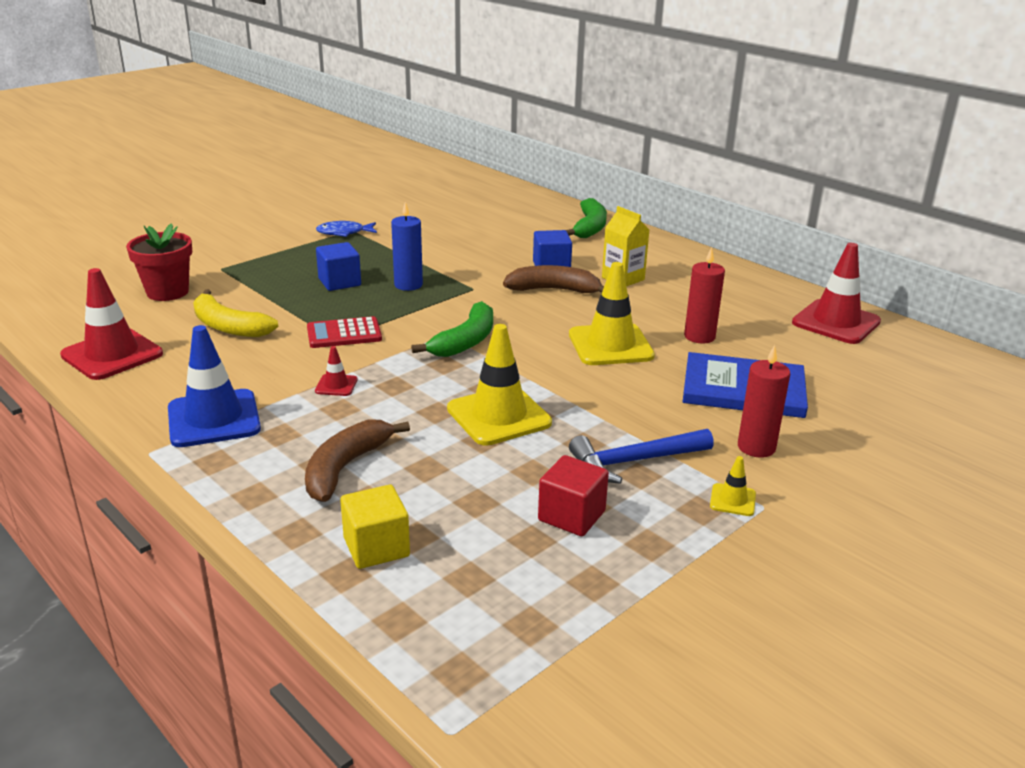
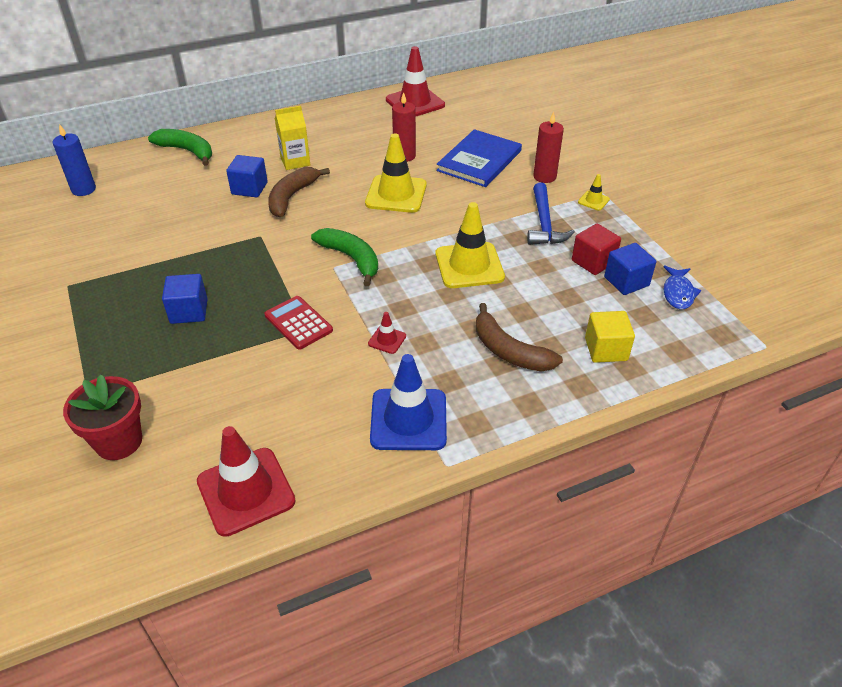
camera: 70 degrees left, 15 degrees up
yellow banana [193,289,278,337] -> none
red calculator [307,316,382,348] -> red calculator turned 135 degrees clockwise [264,296,333,350]
blue fish [316,221,377,237] -> blue fish moved to [663,266,701,309]
blue candle [391,202,423,291] -> blue candle moved to [53,124,96,196]
none -> blue cube [604,243,656,295]

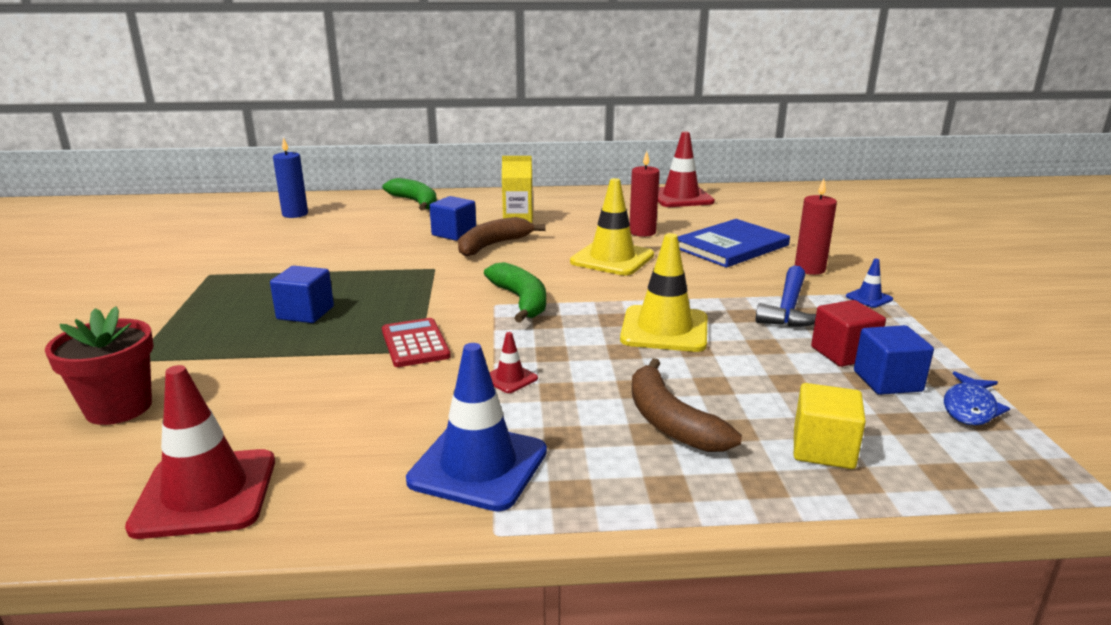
camera: 20 degrees right, 20 degrees down
yellow traffic cone [578,174,610,211] -> blue traffic cone [846,259,893,308]

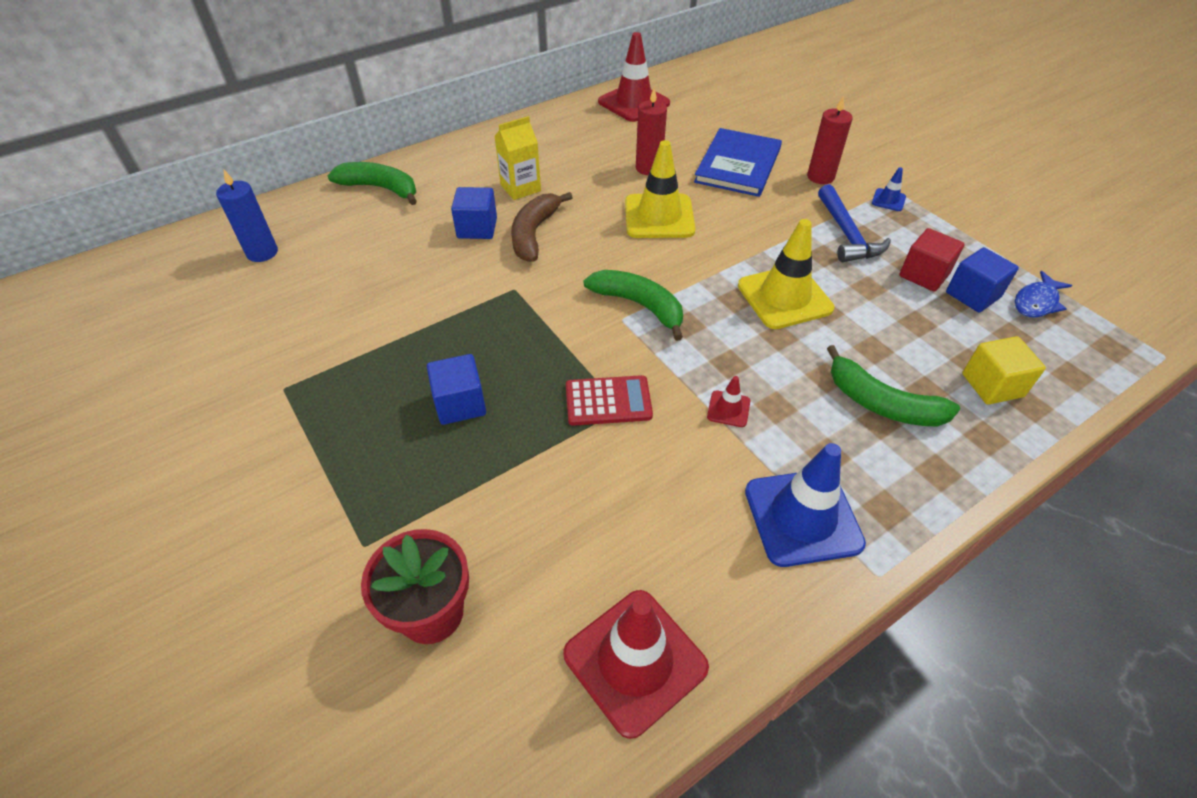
camera: 30 degrees left, 25 degrees up
red calculator [382,318,451,367] -> red calculator turned 135 degrees clockwise [566,375,653,426]
brown banana [632,358,742,452] -> green banana [827,345,960,426]
blue fish [944,371,1010,426] -> blue fish turned 45 degrees clockwise [1015,271,1072,318]

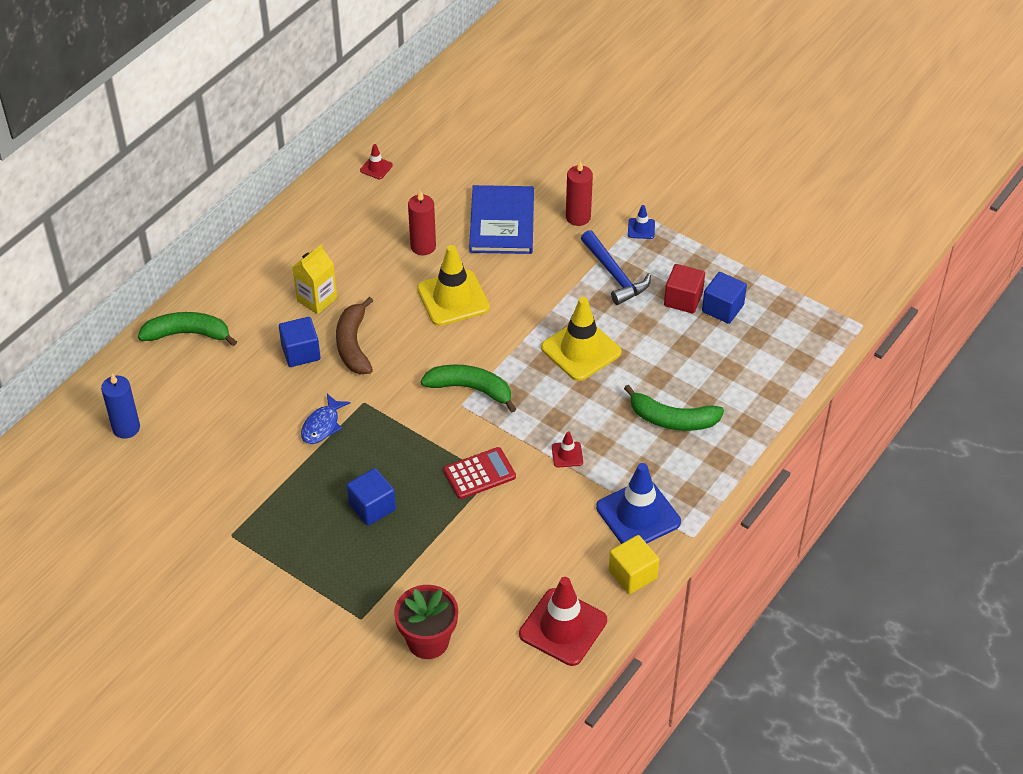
camera: 20 degrees left, 0 degrees up
red traffic cone [598,32,670,122] -> red traffic cone [360,144,393,179], size x0.45
yellow cube [962,336,1046,405] -> yellow cube moved to [609,535,659,594]
blue fish [1015,271,1072,318] -> blue fish moved to [301,394,350,444]

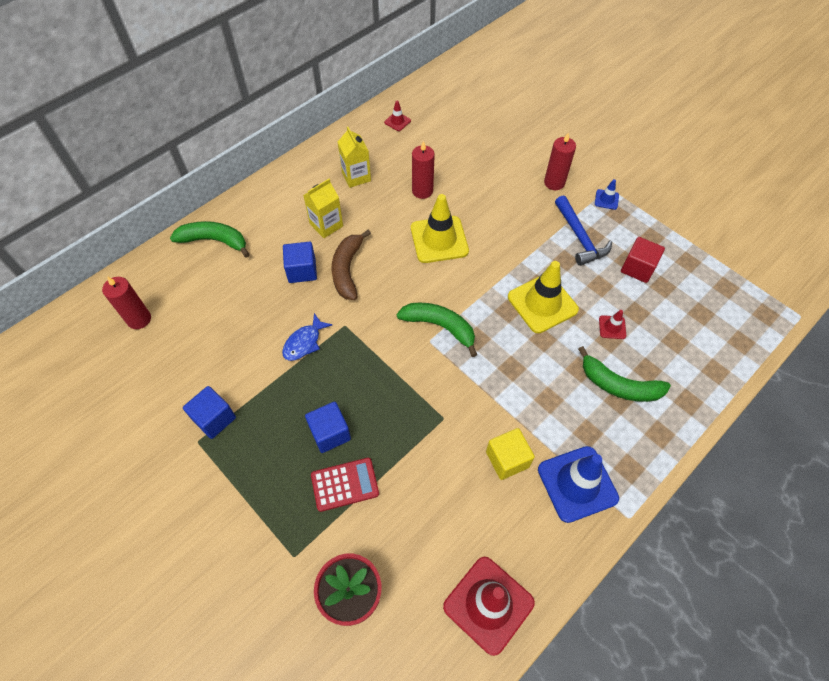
camera: 10 degrees right, 10 degrees up
blue candle [101,374,140,439] -> red candle [102,276,151,329]
red calculator [443,447,516,499] -> red calculator moved to [311,458,379,512]
blue book [469,185,534,254] -> none
red traffic cone [552,431,583,467] -> red traffic cone moved to [599,310,626,339]
yellow cube [609,535,659,594] -> yellow cube moved to [486,428,535,480]
blue cube [702,272,747,324] -> blue cube moved to [183,386,236,439]
none -> yellow carton [338,127,371,188]

